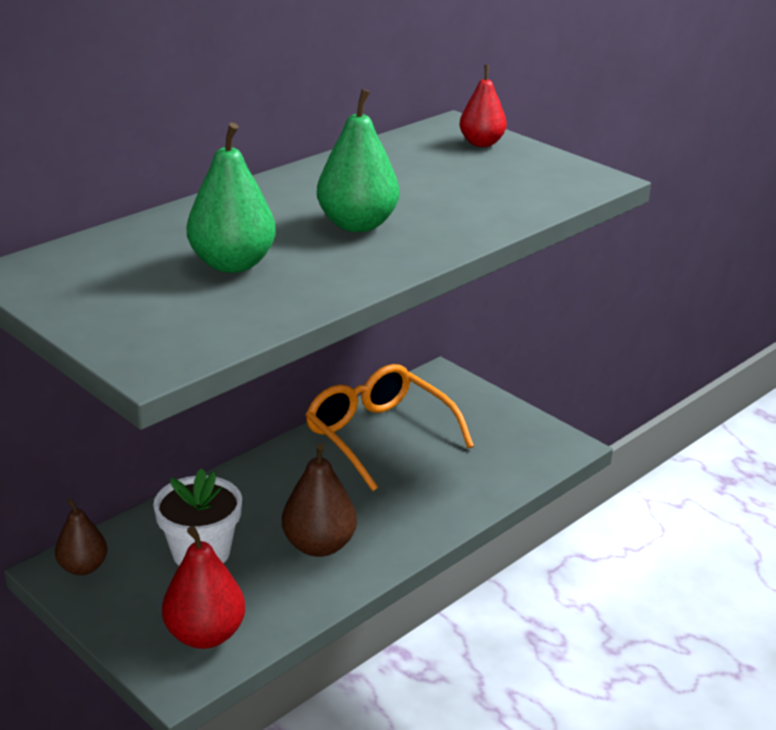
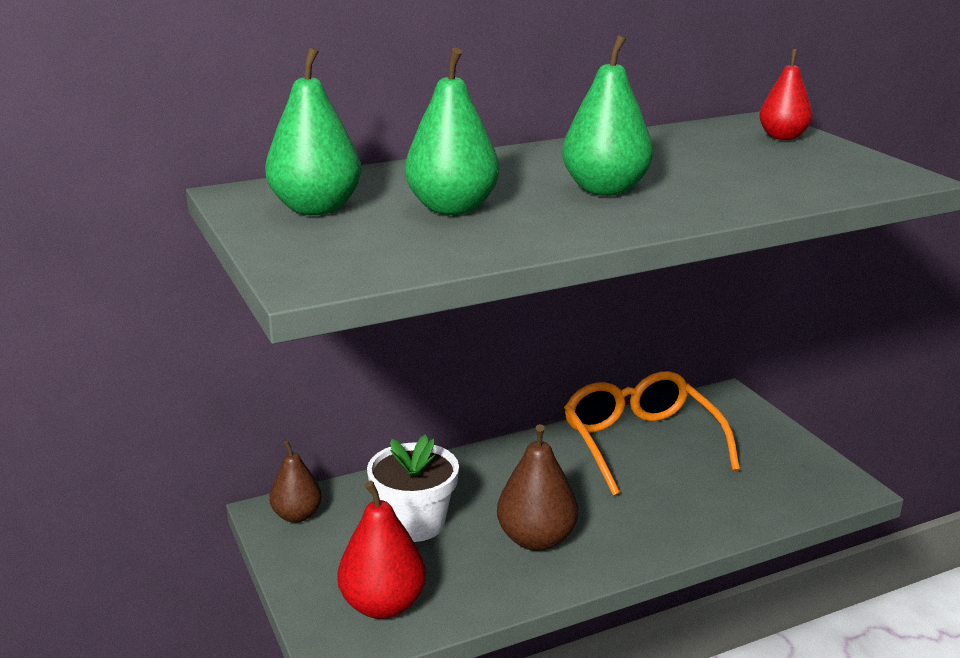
camera: 20 degrees right, 5 degrees down
none -> green pear [265,47,361,215]

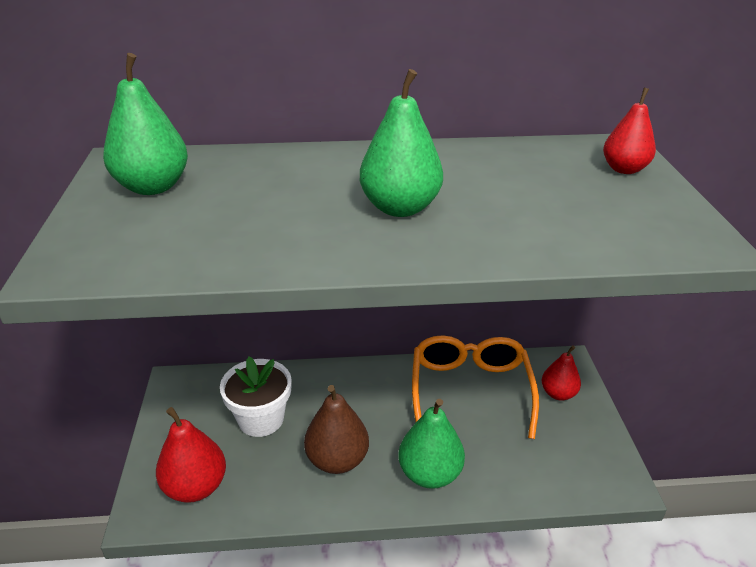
camera: 20 degrees right, 10 degrees up
brown pear [269,441,322,523] -> none
green pear [405,48,499,215] -> green pear moved to [398,399,465,489]
none -> red pear [542,345,581,401]

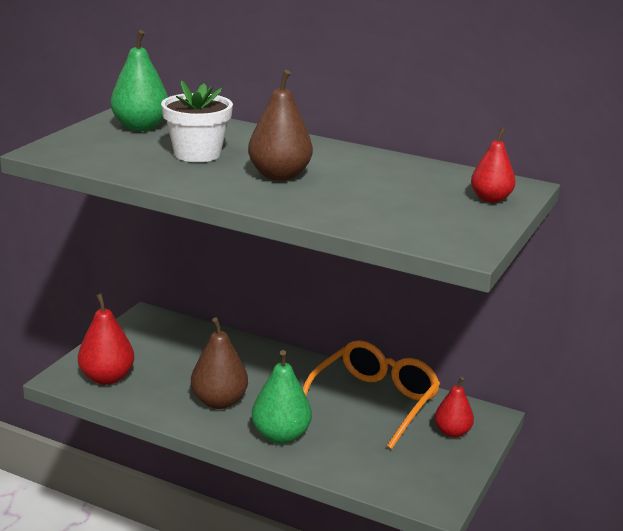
camera: 30 degrees right, 10 degrees down
white flower pot [220,357,292,437] -> white flower pot moved to [161,80,233,162]
green pear [360,69,443,217] -> brown pear [248,70,313,181]

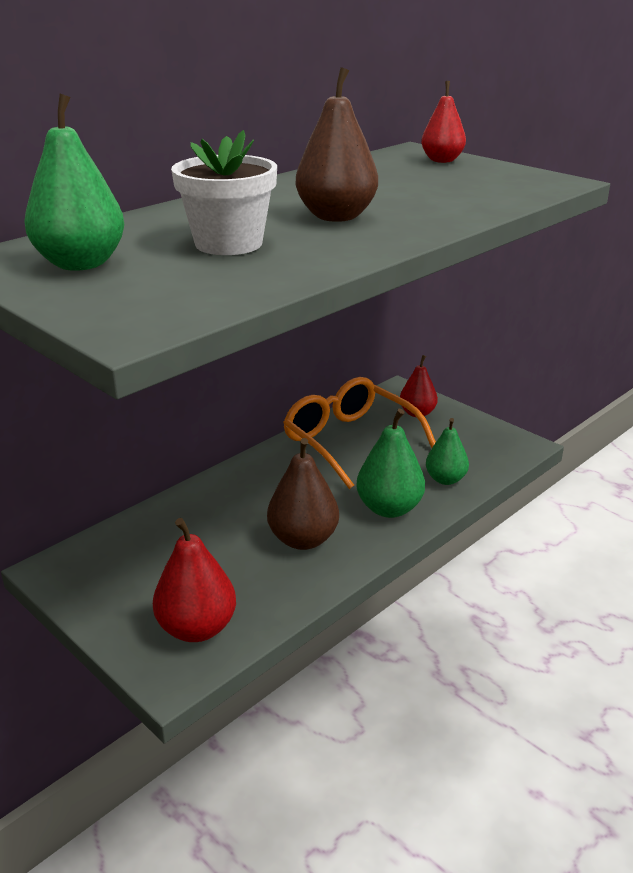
camera: 70 degrees left, 5 degrees up
none -> green pear [426,418,469,485]

